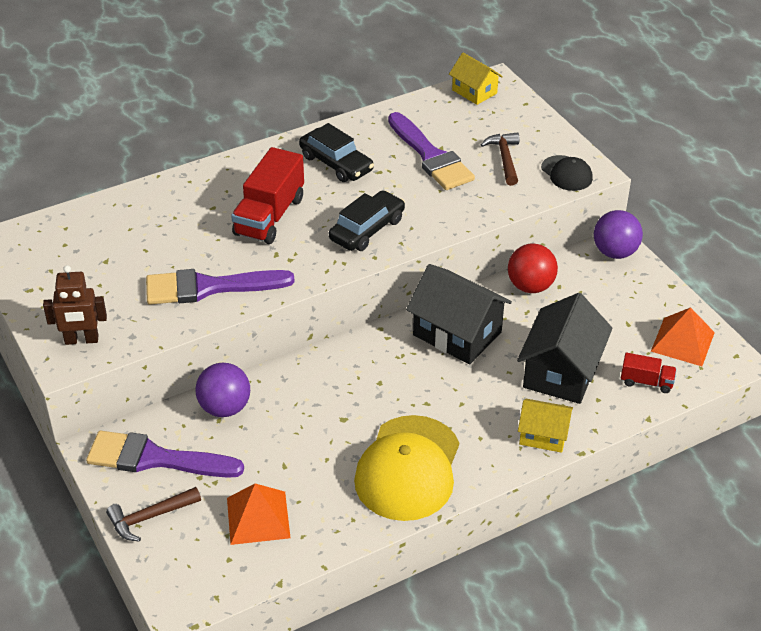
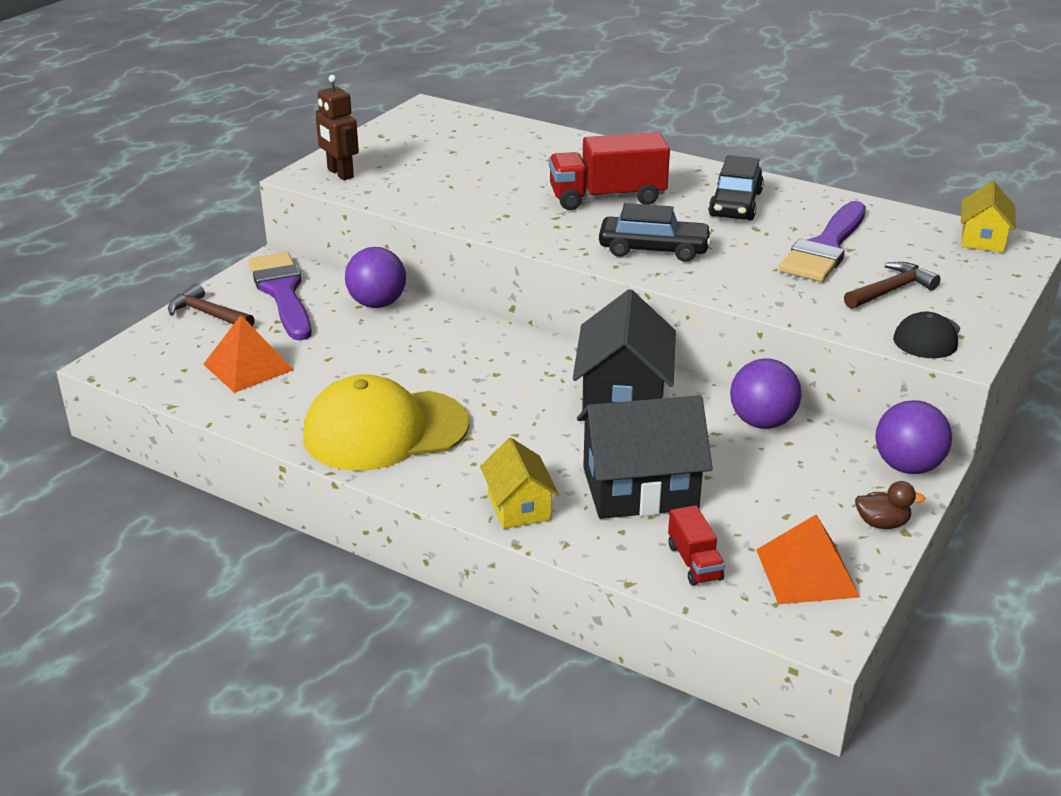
camera: 60 degrees right, 10 degrees down
purple brush [146,269,295,305] -> none
red ball [508,244,558,293] -> purple ball [730,359,802,429]
none -> brown duck [855,481,925,529]

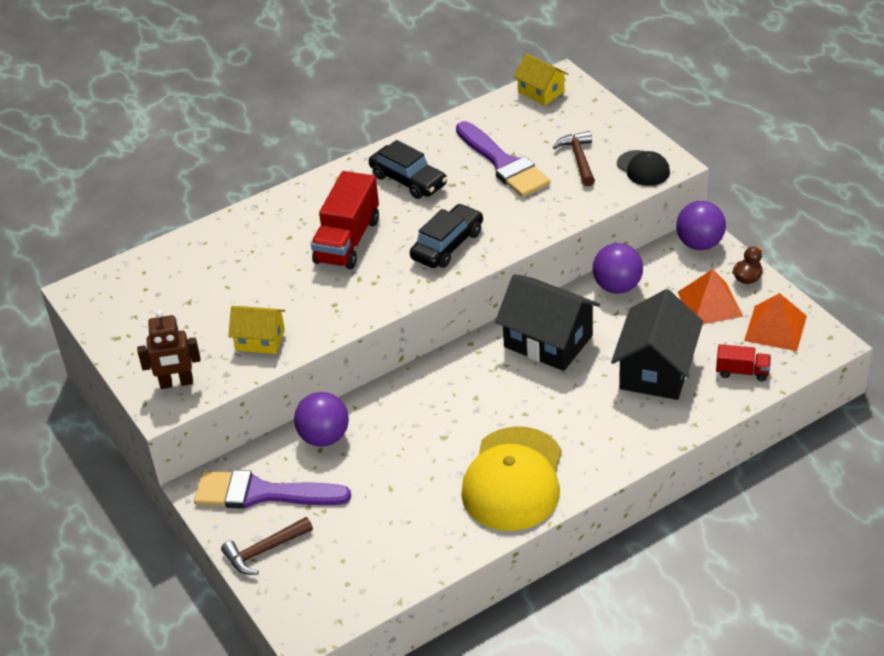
camera: 60 degrees left, 10 degrees up
orange pyramid [203,315,293,393] -> orange pyramid moved to [678,269,743,324]
yellow house [480,438,559,529] -> yellow house moved to [228,306,285,354]

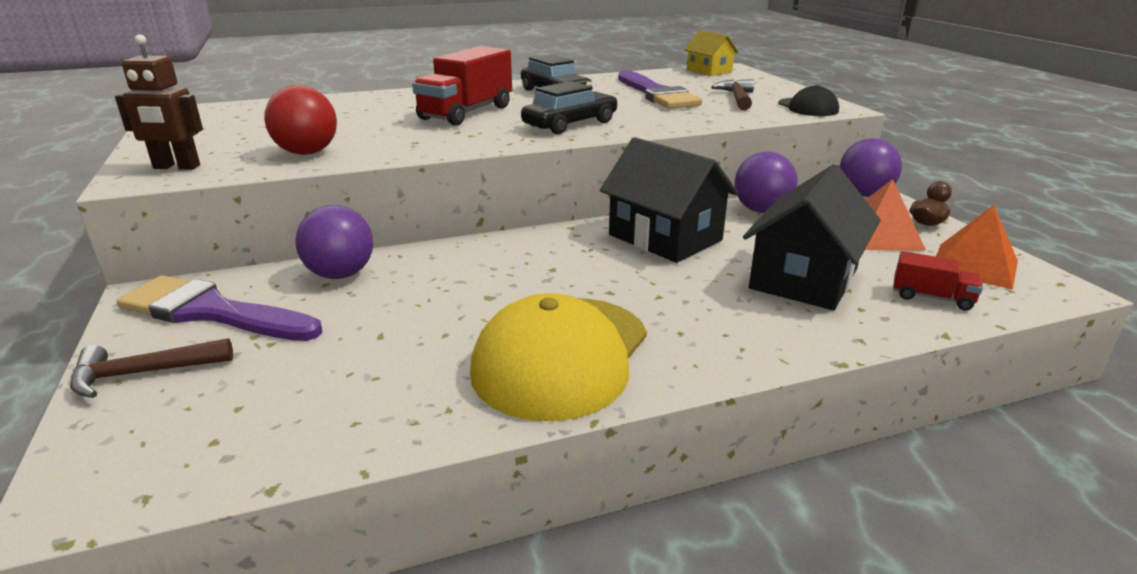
camera: 10 degrees right, 15 degrees down
yellow house [228,306,285,354] -> red ball [264,85,337,155]

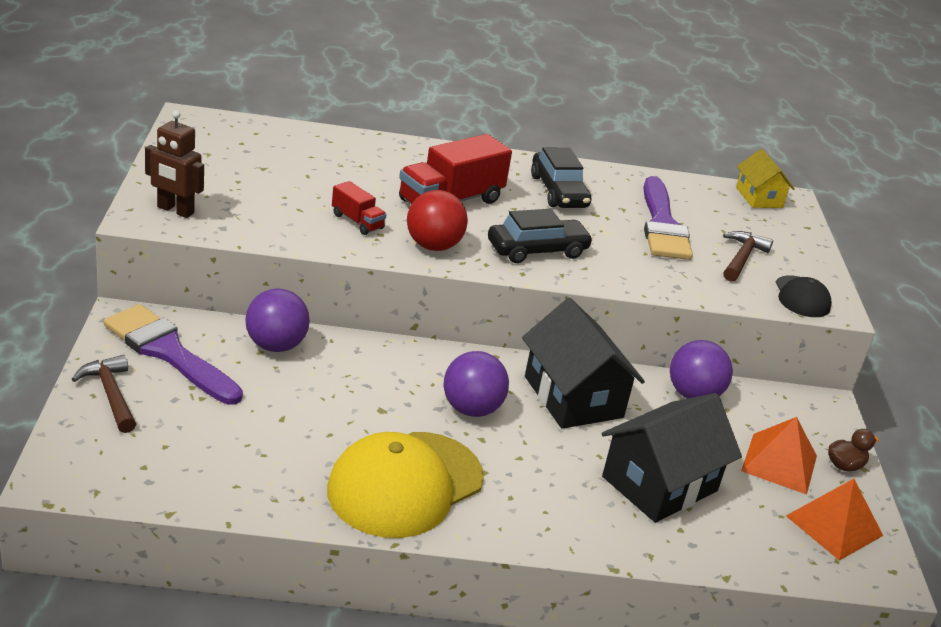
camera: 15 degrees right, 5 degrees up
brown hammer [70,338,233,398] -> brown hammer turned 60 degrees clockwise [72,355,136,433]
red ball [264,85,337,155] -> red ball moved to [407,190,468,251]
purple ball [840,138,902,197] -> purple ball moved to [444,351,509,417]
red truck [893,251,983,311] -> red truck moved to [332,181,387,235]

